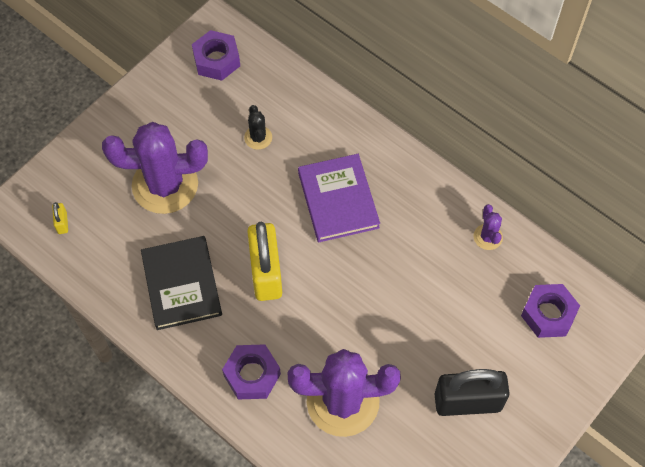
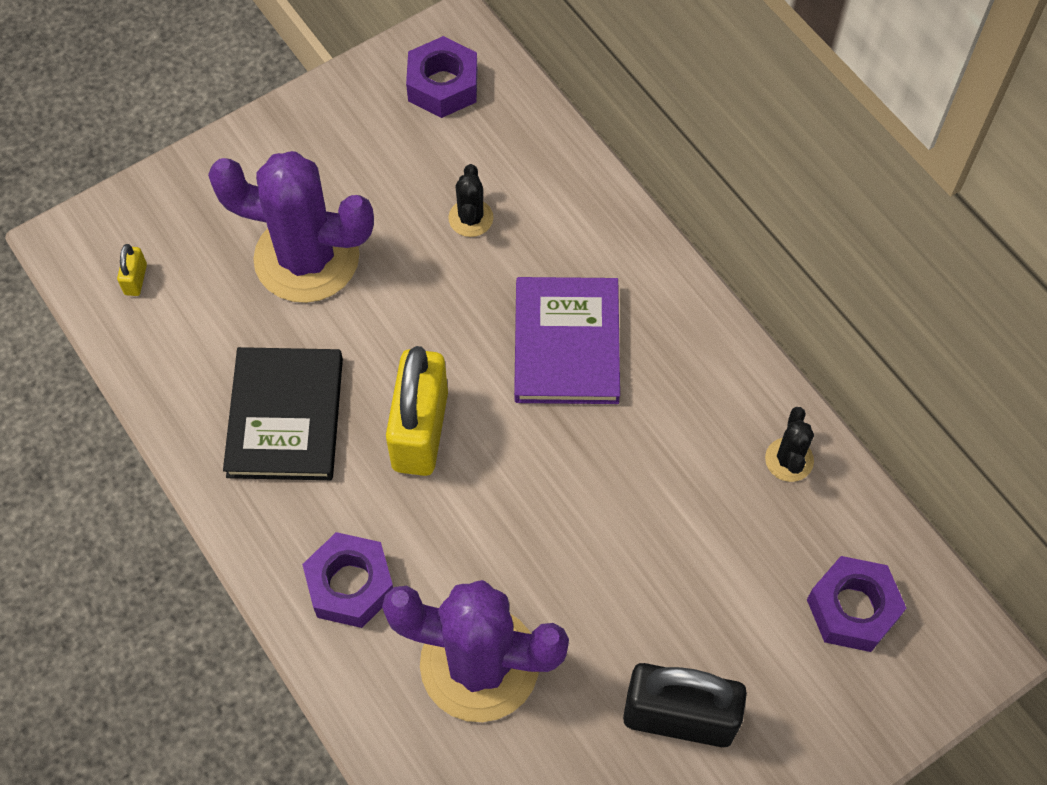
camera: 15 degrees right, 0 degrees up
purple cactus [473,204,503,250] -> black cactus [765,407,814,482]

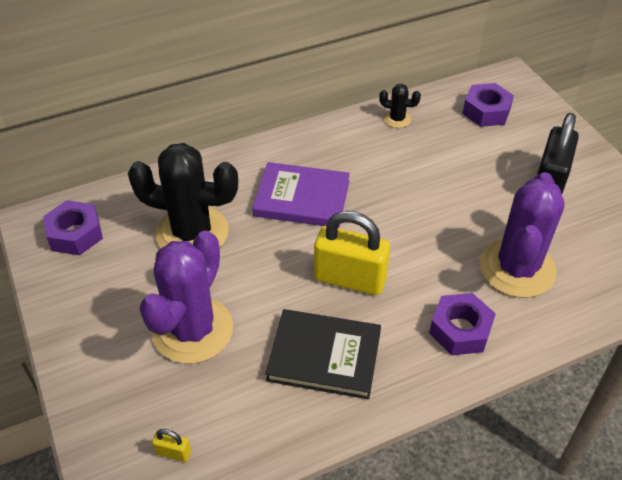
camera: 80 degrees left, 15 degrees down
black cactus [448,164,493,237] -> black cactus [128,143,238,248], size x2.31

